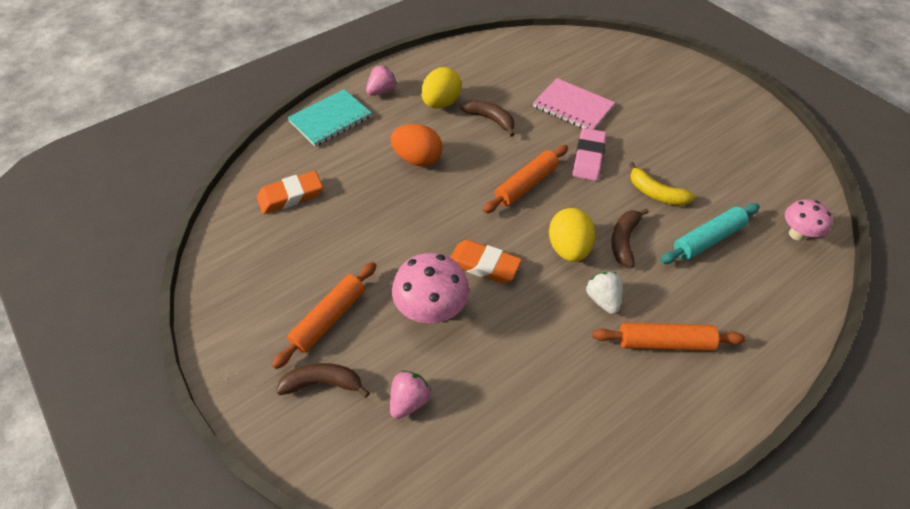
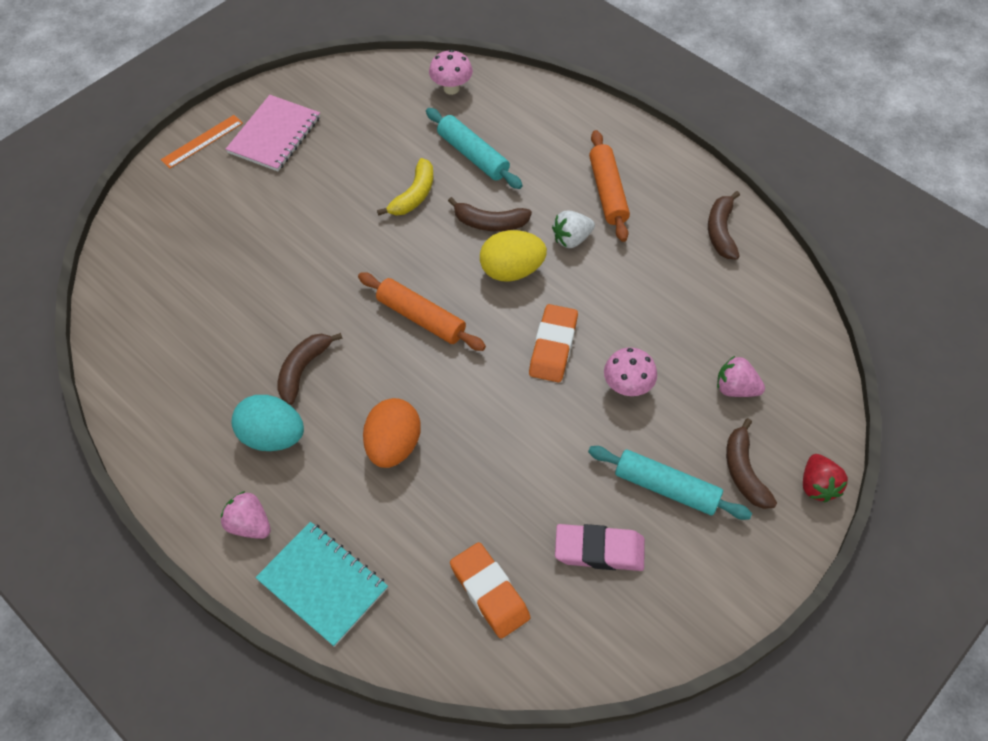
camera: 100 degrees left, 5 degrees up
orange rolling pin [272,262,377,369] -> turquoise rolling pin [588,446,752,520]
pink mushroom [392,253,469,323] -> pink mushroom [604,347,657,396], size x0.63
yellow egg [421,67,462,109] -> turquoise egg [232,395,304,451]
pink notebook [533,78,615,130] -> pink notebook moved to [226,95,320,171]
pink eraser [572,128,607,181] -> pink eraser moved to [555,524,645,571]
none -> orange ruler [161,115,243,168]
none -> brown banana [708,191,740,259]
none -> red strawberry [803,454,848,502]

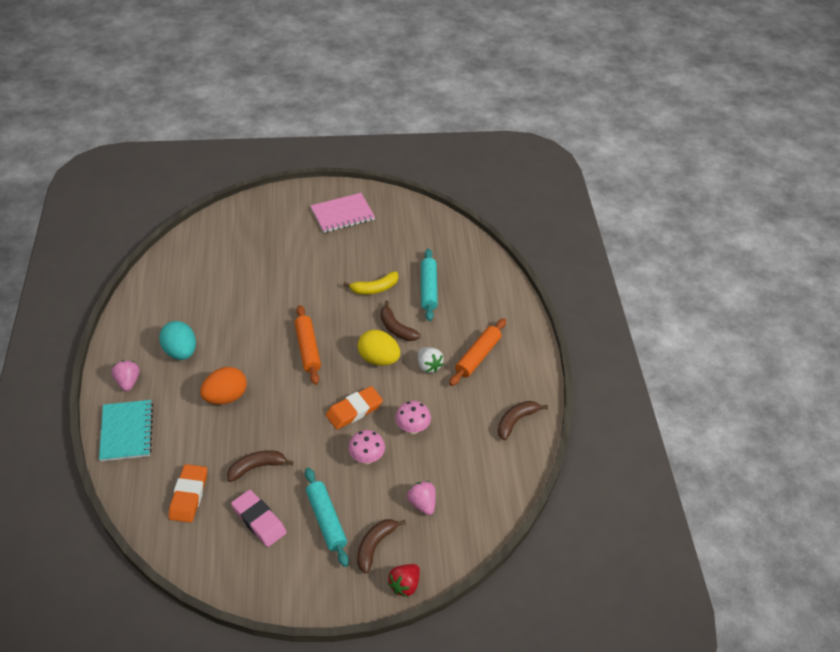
camera: 40 degrees right, 10 degrees down
orange ruler [161,115,243,168] -> none
brown banana [277,333,342,405] -> brown banana moved to [227,450,294,482]
pink mushroom [429,50,473,95] -> pink mushroom moved to [395,401,431,434]
white strawberry [552,211,595,248] -> white strawberry turned 135 degrees counterclockwise [418,347,444,373]

